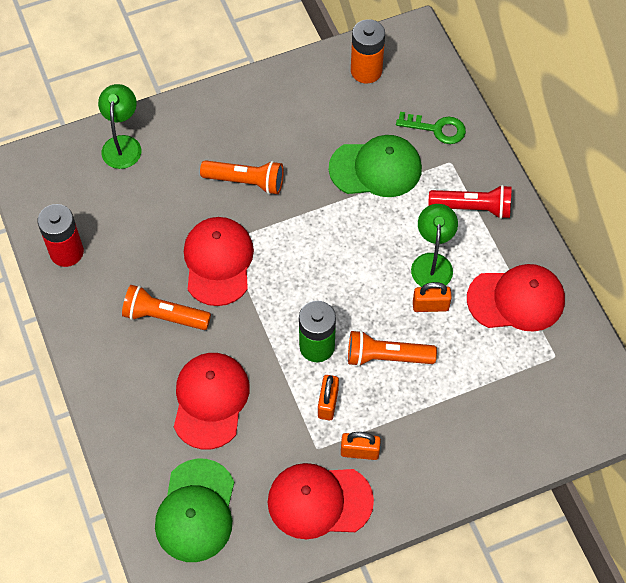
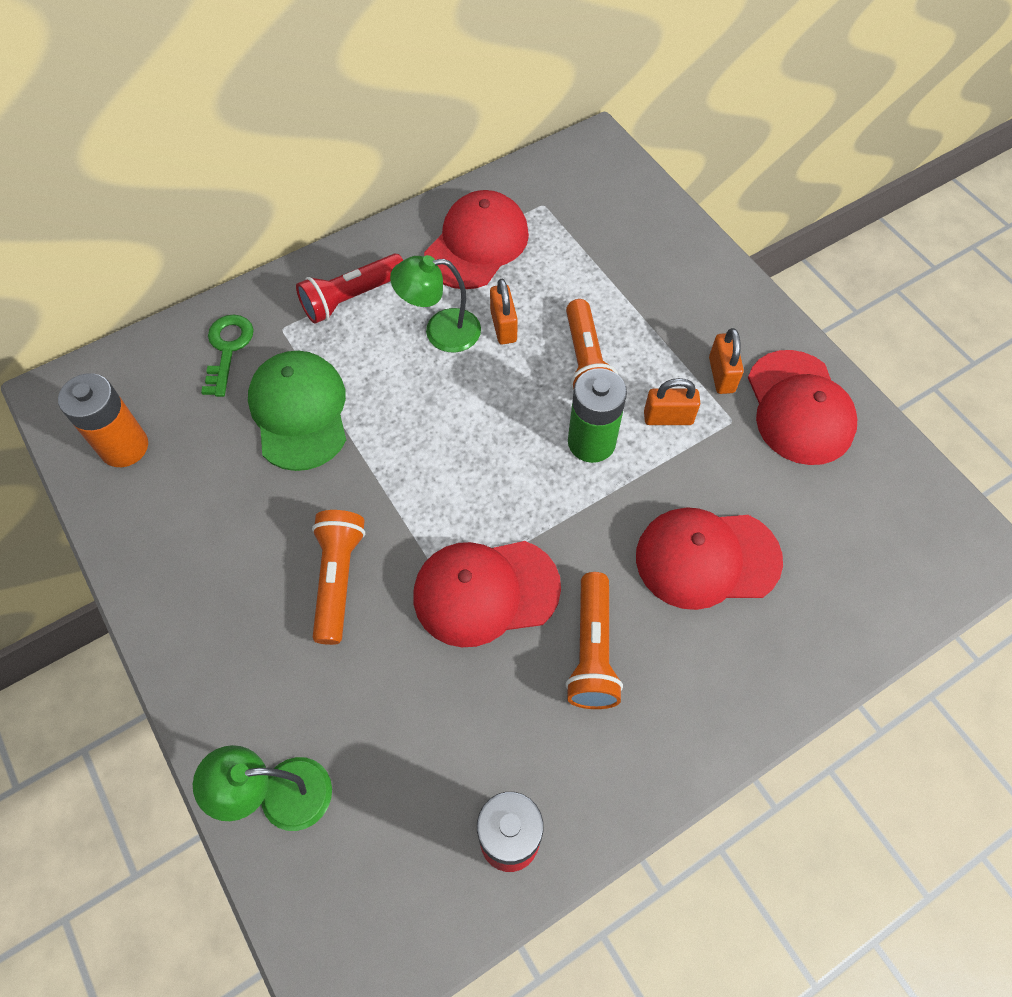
camera: 100 degrees left, 0 degrees up
green cap [155,459,234,562] -> none
red flashlight [428,185,512,219] -> red flashlight turned 120 degrees counterclockwise [296,253,403,324]
red cap [467,264,565,332] -> red cap turned 45 degrees clockwise [424,190,529,289]

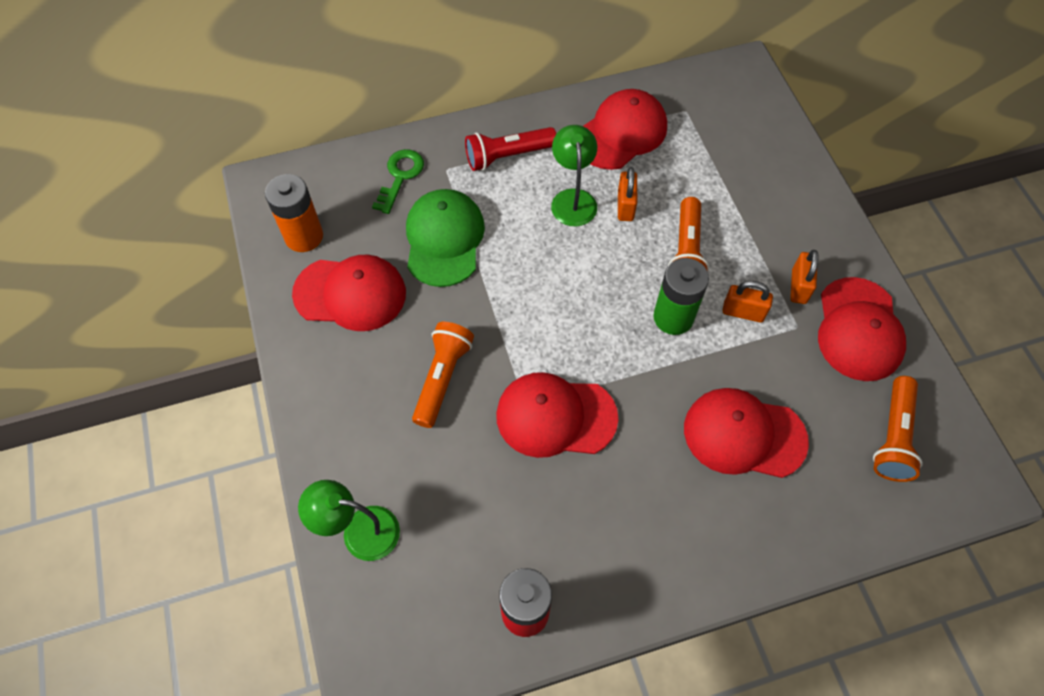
camera: 15 degrees right, 0 degrees up
green lamp [390,255,481,353] -> green lamp turned 75 degrees clockwise [551,125,597,226]
orange flashlight [565,572,623,709] -> orange flashlight moved to [873,376,923,482]
none -> red cap [292,255,406,331]

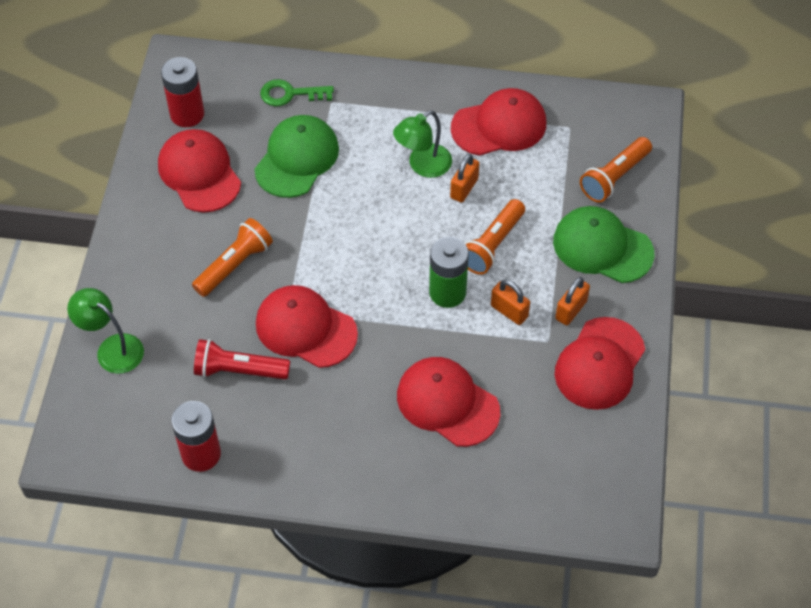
camera: 25 degrees right, 5 degrees down
orange battery [265,174,323,252] -> red battery [161,57,204,127]
red cap [292,255,406,331] -> red cap turned 150 degrees counterclockwise [158,129,241,213]
green key [372,149,424,214] -> green key turned 135 degrees counterclockwise [260,79,334,106]
red flashlight [465,127,556,171] -> red flashlight moved to [194,339,290,380]
green lamp [551,125,597,226] -> green lamp turned 150 degrees counterclockwise [393,110,452,178]
orange flashlight [873,376,923,482] -> orange flashlight moved to [580,137,652,203]
none -> green cap [553,206,654,283]

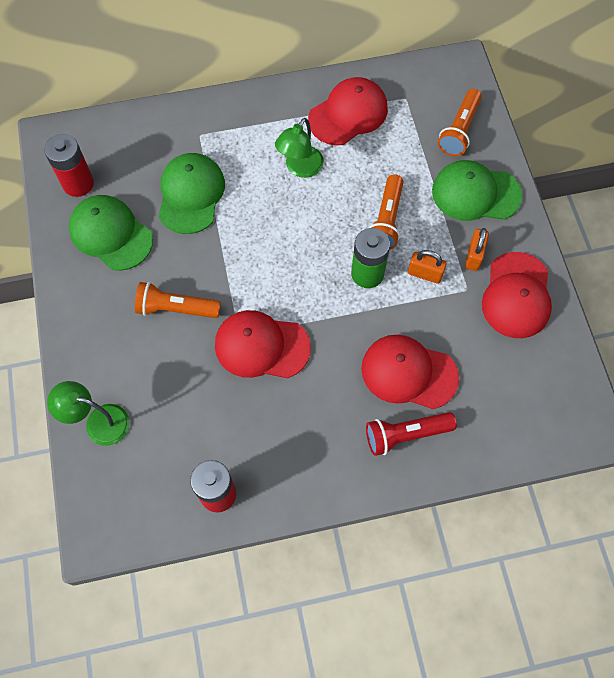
camera: 20 degrees left, 10 degrees up
red cap [158,129,241,213] -> green cap [69,195,153,271]
orange flashlight [192,218,273,297] -> orange flashlight turned 105 degrees counterclockwise [135,282,221,318]
red flashlight [194,339,290,380] -> red flashlight moved to [366,412,457,456]
green key [260,79,334,106] -> none
orange padlock [450,154,479,203] -> none

